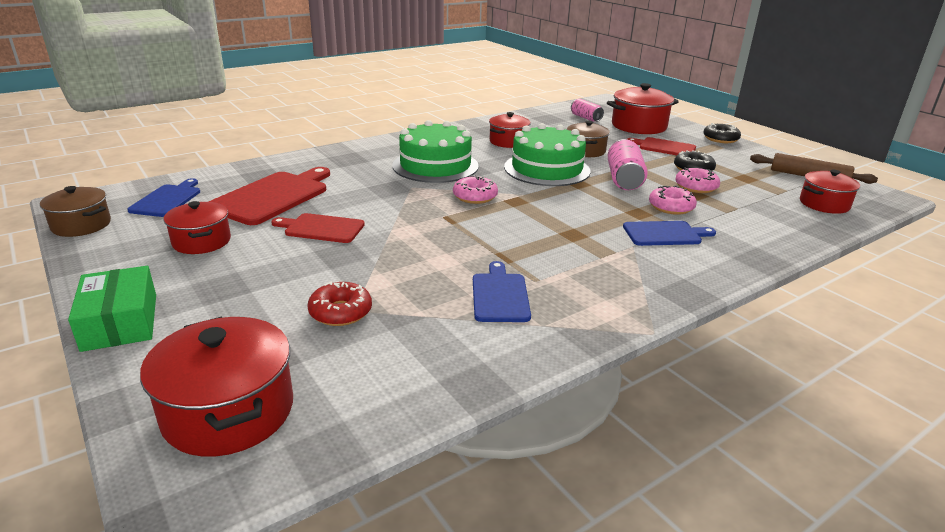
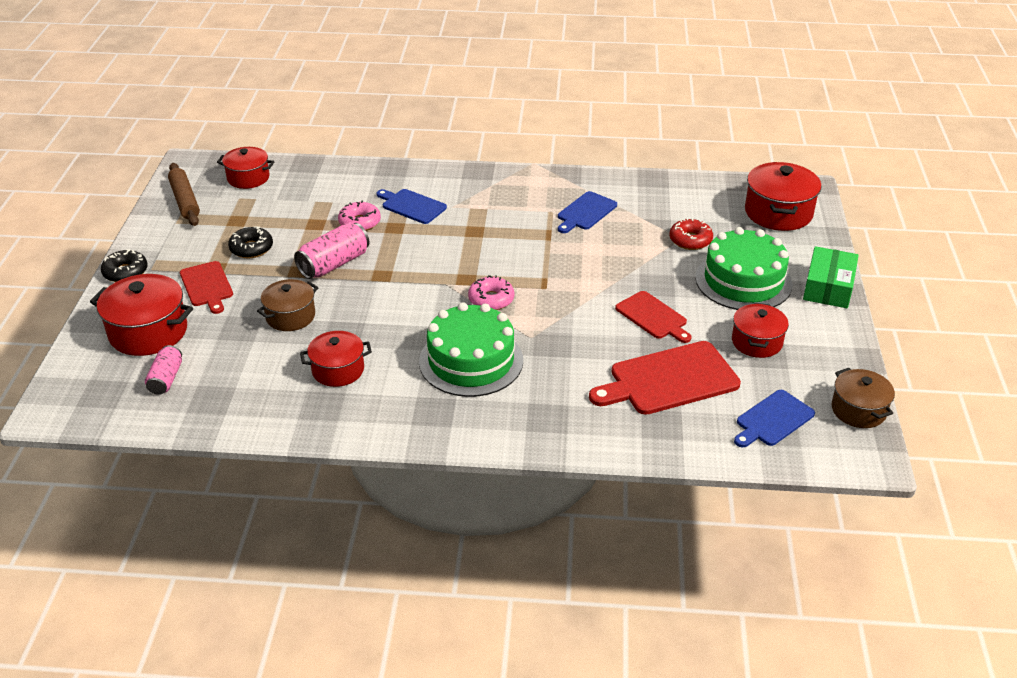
camera: 140 degrees left, 10 degrees up
green cake [504,123,591,186] -> green cake moved to [695,227,792,310]
pink donut [675,167,720,193] -> none

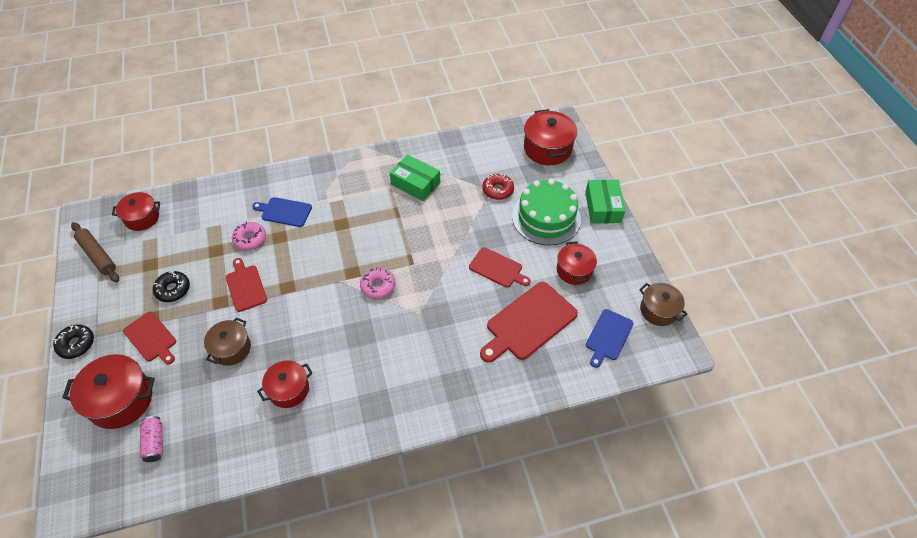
camera: 20 degrees left, 15 degrees up
pink can [294,222,369,279] -> red cutting board [226,258,267,312]
green cake [419,302,523,397] -> none
blue cutting board [558,191,617,233] -> green box [390,154,440,201]

